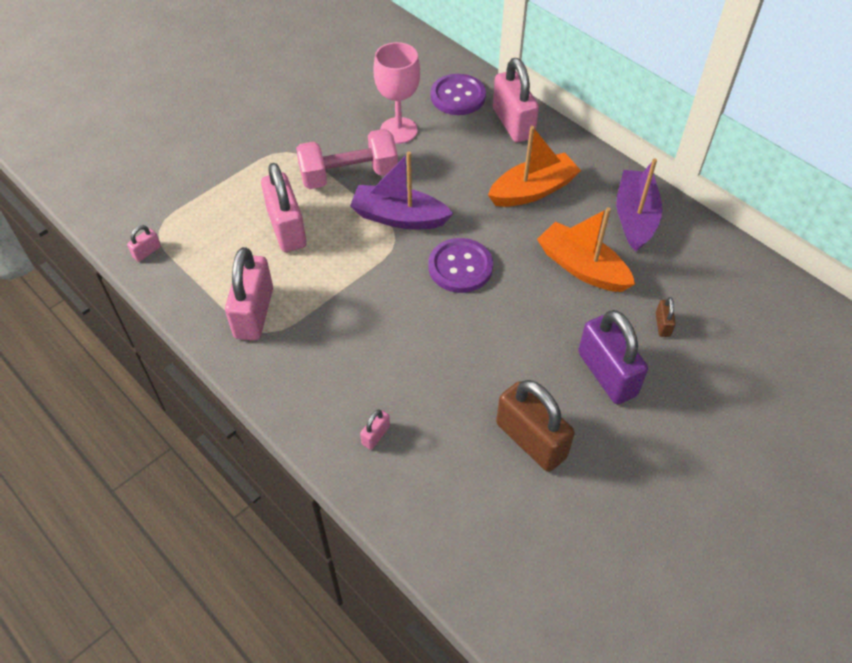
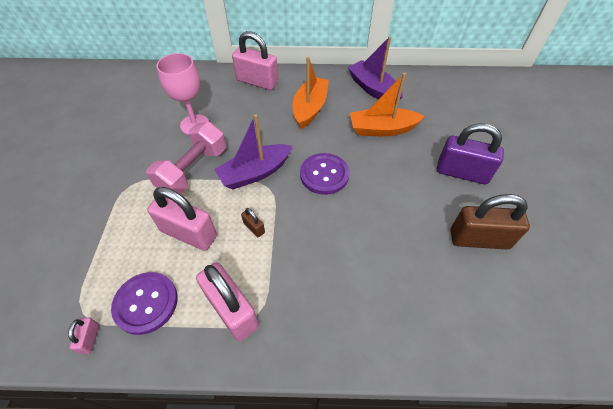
camera: 45 degrees left, 0 degrees up
pink padlock [360,409,390,450] -> none
purple button [431,74,486,115] -> purple button moved to [111,272,178,335]
brown padlock [656,297,676,337] -> brown padlock moved to [241,208,265,237]

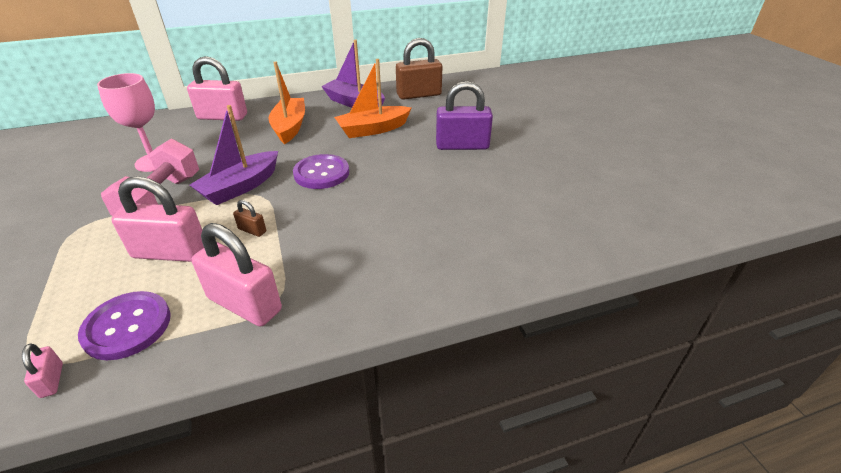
camera: 20 degrees left, 15 degrees down
brown padlock [450,194,530,249] -> brown padlock moved to [396,38,442,100]

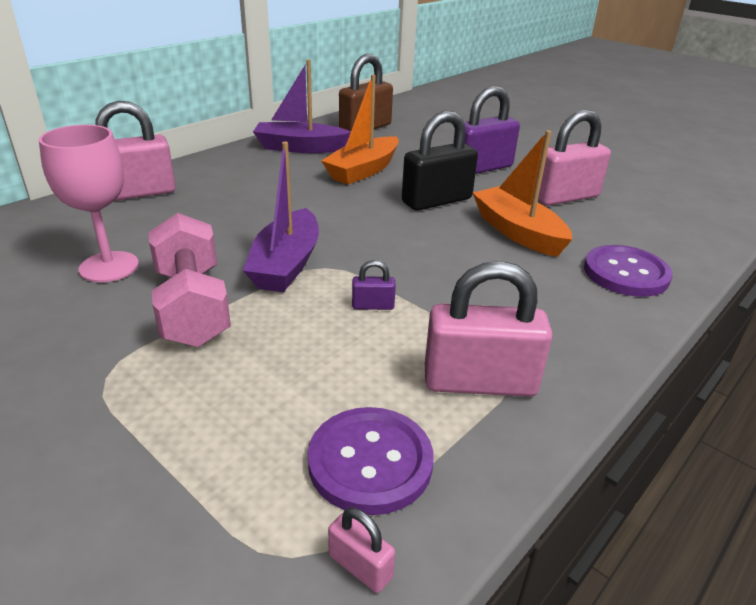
camera: 30 degrees left, 5 degrees down
pink padlock [111,176,204,262] -> pink padlock moved to [538,110,611,206]
brown padlock [233,200,266,237] -> purple padlock [352,260,396,310]
orange boat [269,61,305,144] -> orange boat moved to [473,130,572,257]
purple button [293,154,349,189] -> purple button moved to [584,245,673,297]
none -> black padlock [402,111,478,211]

